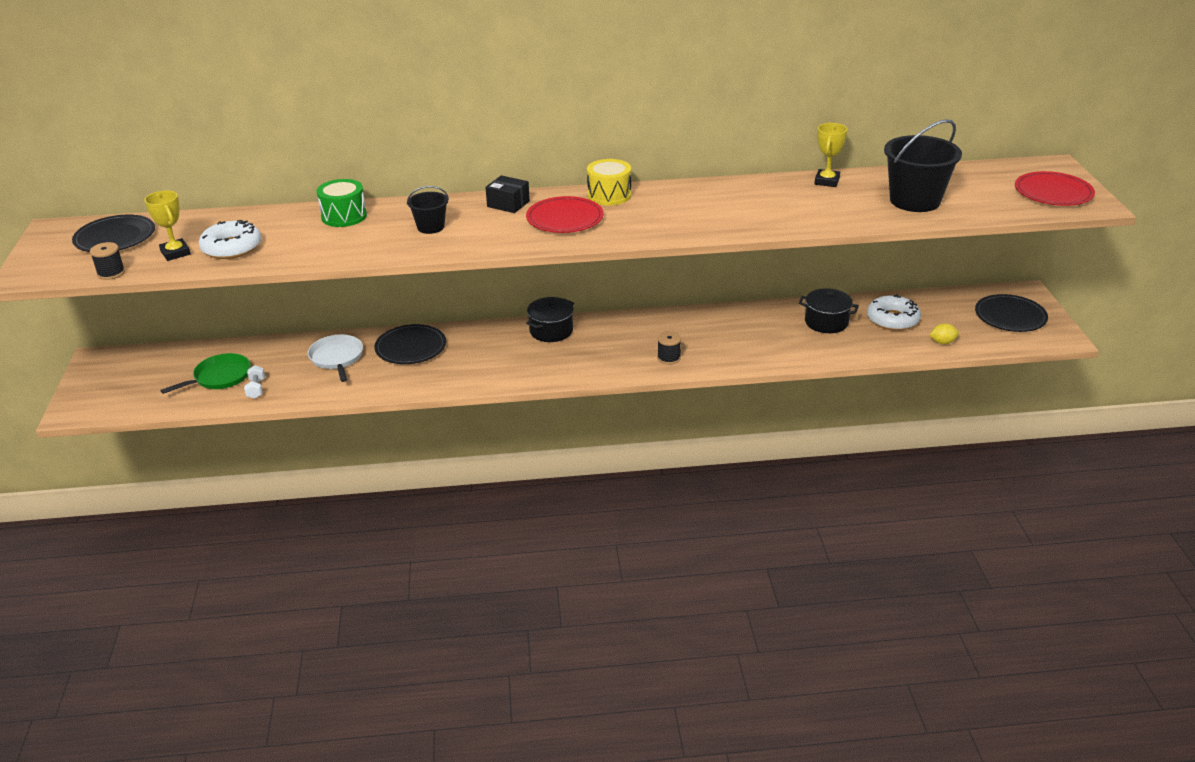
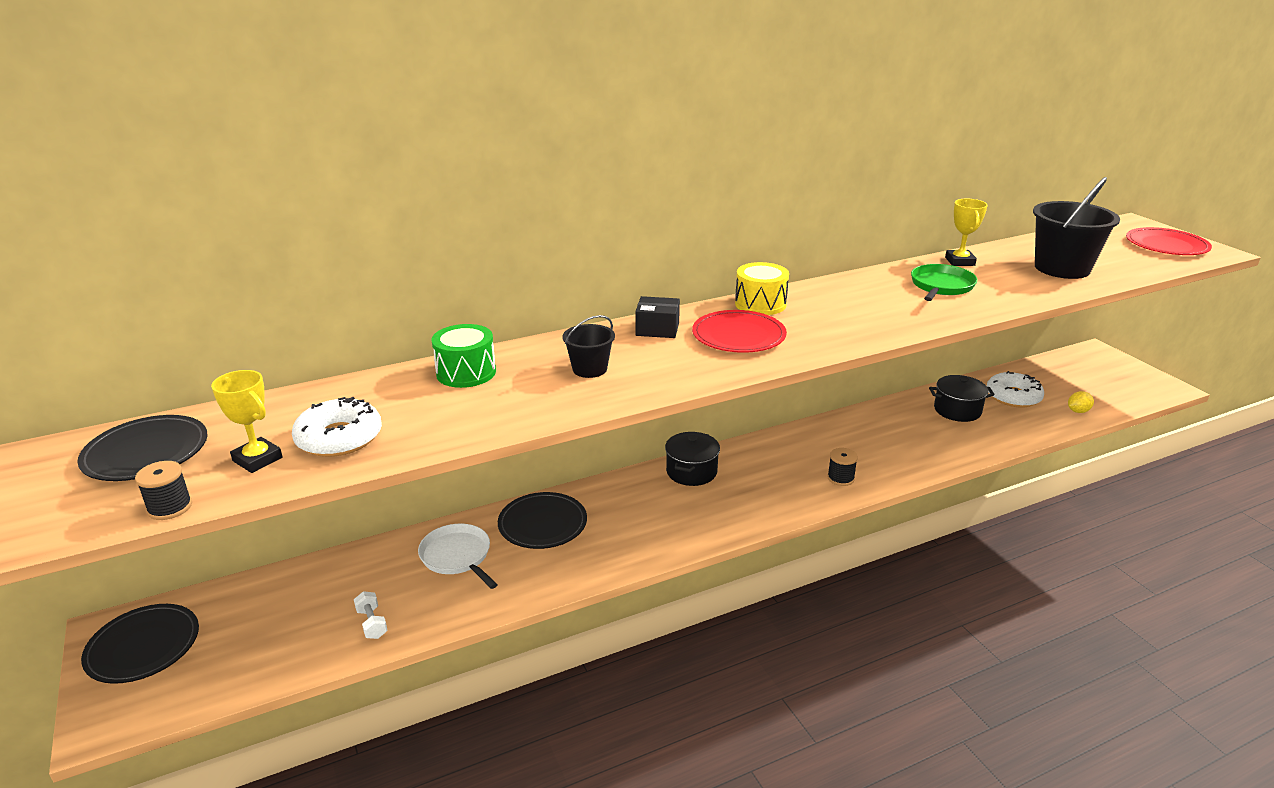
camera: 20 degrees left, 5 degrees down
green pan [160,353,251,394] -> green pan moved to [911,264,978,301]
black plate [975,294,1048,332] -> black plate moved to [81,604,199,684]

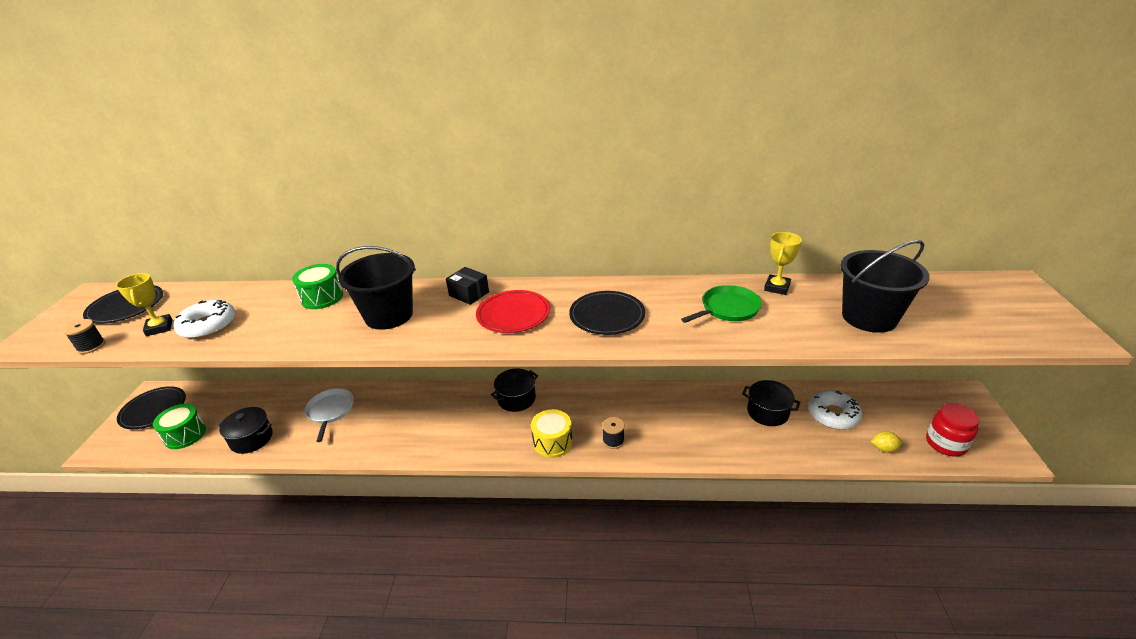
camera: 30 degrees right, 5 degrees up
white dumbbell [354,591,388,639] -> black pot [218,407,273,454]
black plate [498,492,587,549] -> black plate moved to [569,291,645,335]
black bucket [562,315,615,378] -> black bucket [336,246,416,330], size x1.87
yellow drum [735,262,789,315] -> yellow drum moved to [531,409,572,458]
red plate [1126,227,1212,255] -> none
none -> green drum [153,404,206,449]
none -> red jar [926,403,979,456]

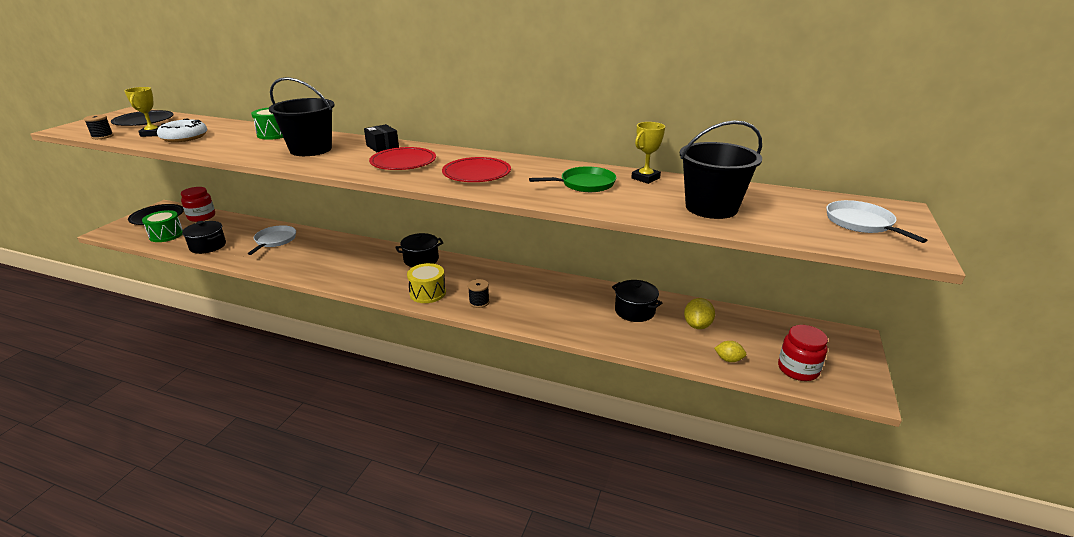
camera: 15 degrees right, 5 degrees down
black plate [569,291,645,335] -> red plate [442,157,511,182]
white donut [808,390,862,430] -> yellow lemon [684,298,715,329]
none -> red jar [181,187,215,222]
none -> white pan [826,200,927,243]

